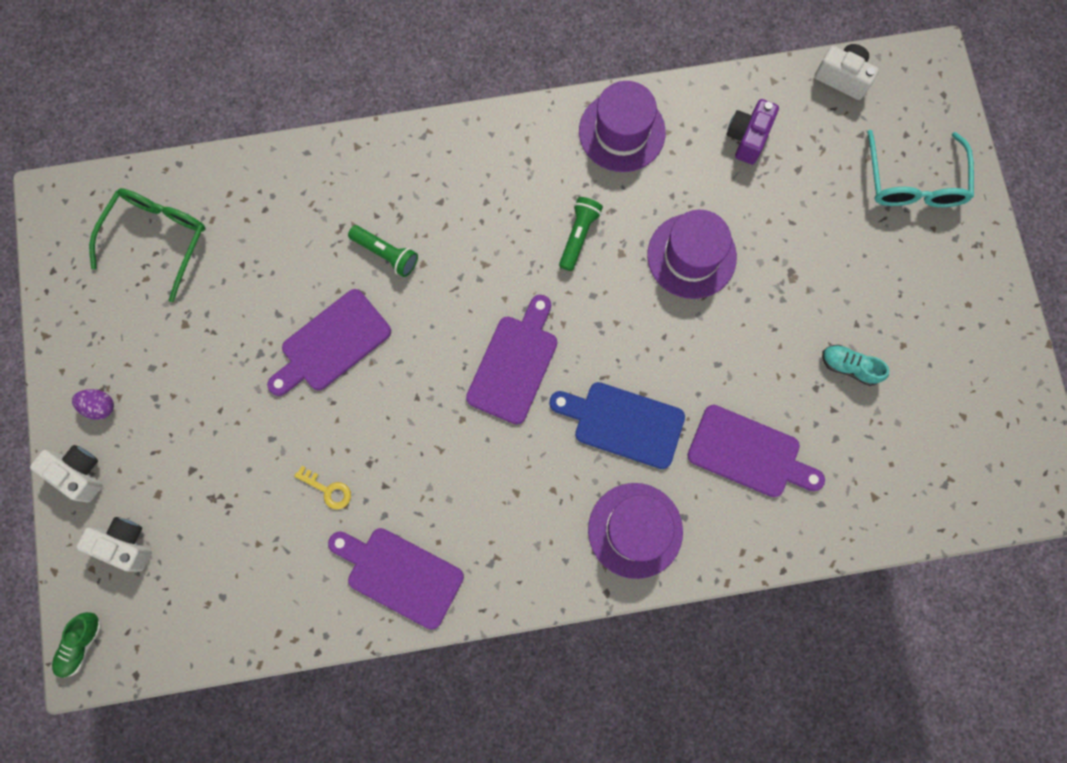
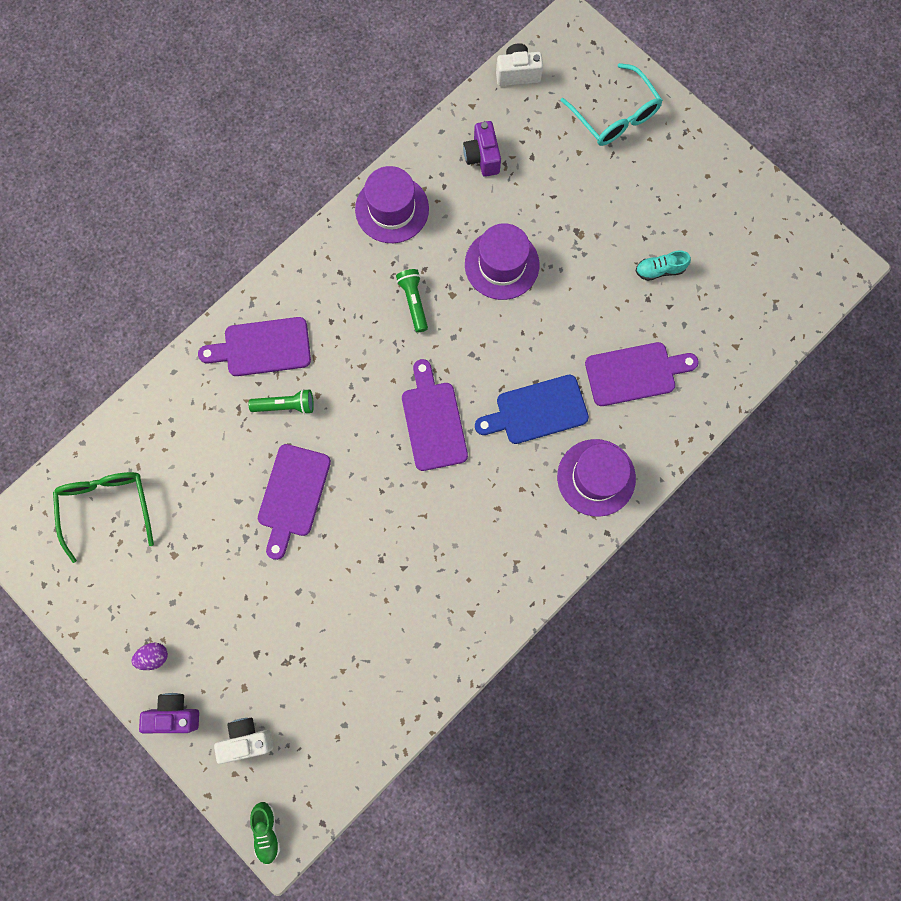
camera: 35 degrees left, 0 degrees up
white camera [30,445,102,503] -> purple camera [139,693,199,733]
yellow key [294,466,351,510] -> none
purple cutting board [328,528,464,630] -> purple cutting board moved to [198,317,311,376]

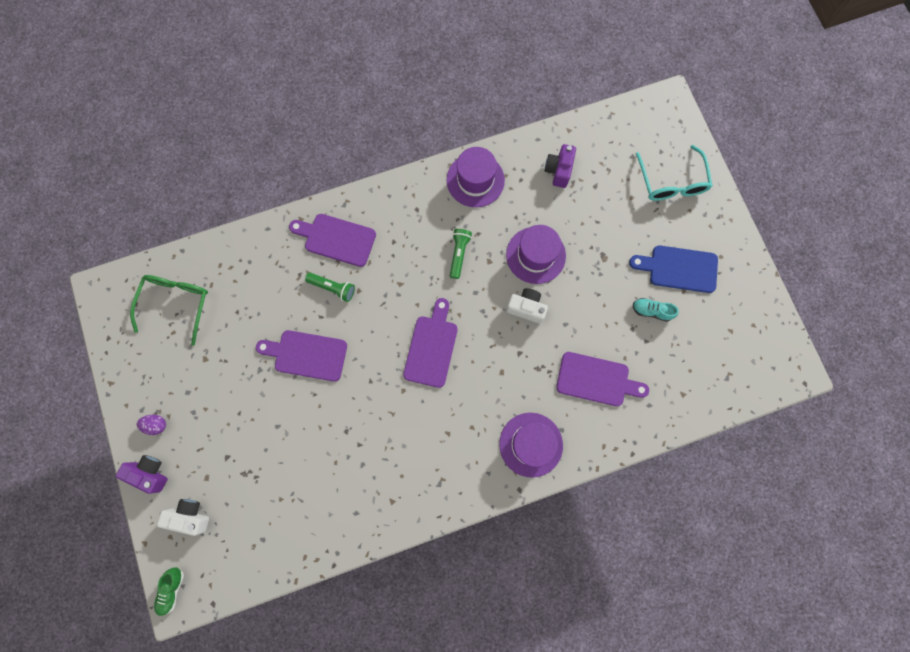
camera: 25 degrees right, 0 degrees up
purple cutting board [258,444,331,560] -> purple cutting board turned 60 degrees clockwise [256,330,347,382]
blue cutting board [475,375,589,444] -> blue cutting board moved to [629,245,718,293]
white camera [496,43,543,86] -> white camera moved to [506,288,548,323]

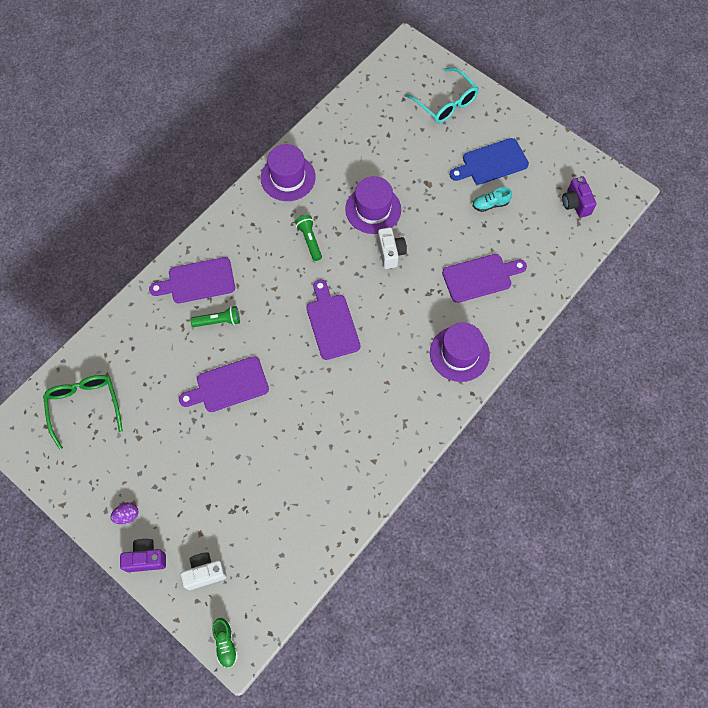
camera: 30 degrees left, 10 degrees down
white camera [506,288,548,323] -> white camera turned 90 degrees clockwise [378,227,407,269]
purple camera [545,144,576,188] -> purple camera moved to [562,177,596,218]

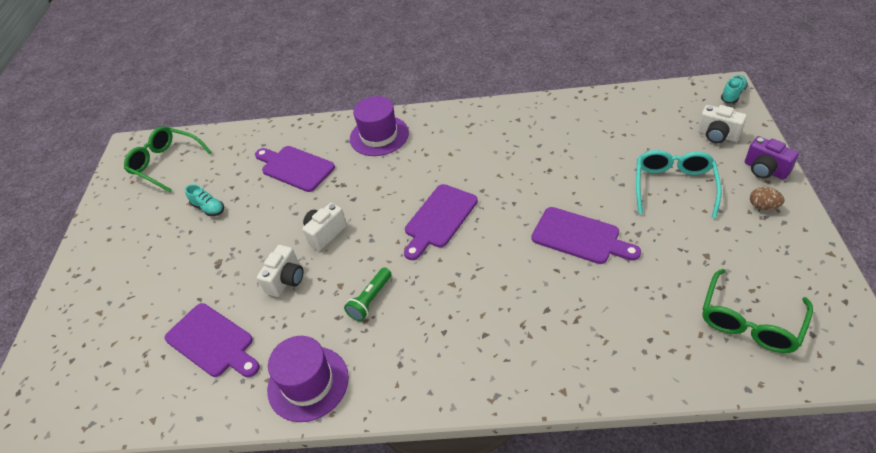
camera: 125 degrees left, 20 degrees down
purple egg [111,502,139,524] -> brown egg [750,187,784,210]
purple cutting board [149,257,235,303] -> purple cutting board moved to [165,303,260,377]
green flashlight [190,306,240,327] -> none
green shoe [212,618,238,668] -> turquoise shoe [721,75,748,103]
purple hat [345,176,401,234] -> white camera [257,245,304,297]
turquoise glasses [405,68,479,123] -> turquoise glasses moved to [636,150,722,218]
blue cutting board [450,138,529,185] -> none
purple camera [562,177,596,218] -> green glasses [124,126,212,192]

